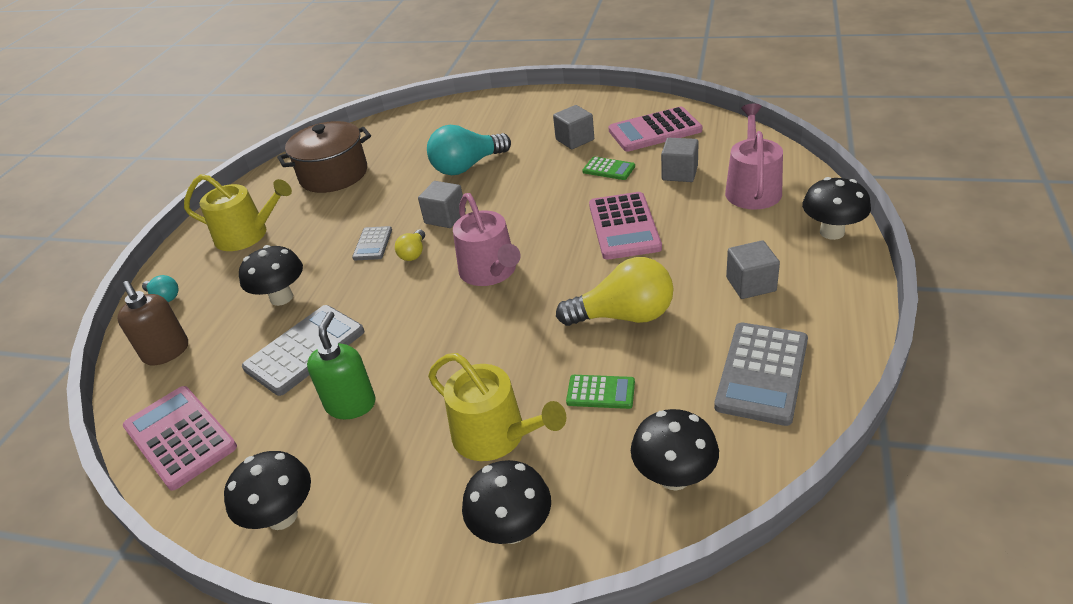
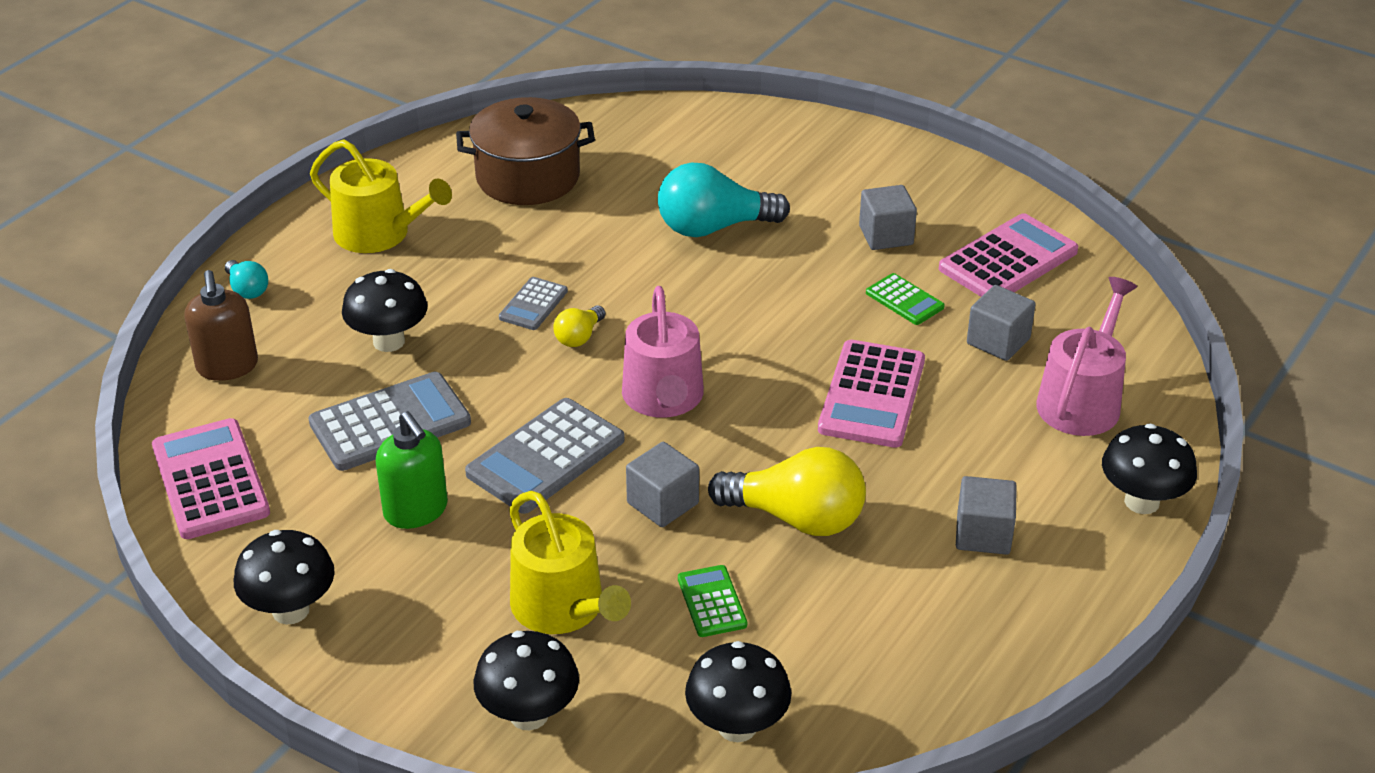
camera: 15 degrees right, 0 degrees up
green soap dispenser [307,311,376,419] -> green soap dispenser turned 120 degrees clockwise [376,411,448,529]
grey cube [418,181,466,228] -> grey cube moved to [626,442,699,527]
green calculator [566,375,635,409] -> green calculator turned 135 degrees counterclockwise [678,565,747,637]
pink calculator [609,106,702,152] -> pink calculator turned 135 degrees clockwise [939,213,1078,297]
grey calculator [714,322,808,426] -> grey calculator moved to [465,398,625,514]

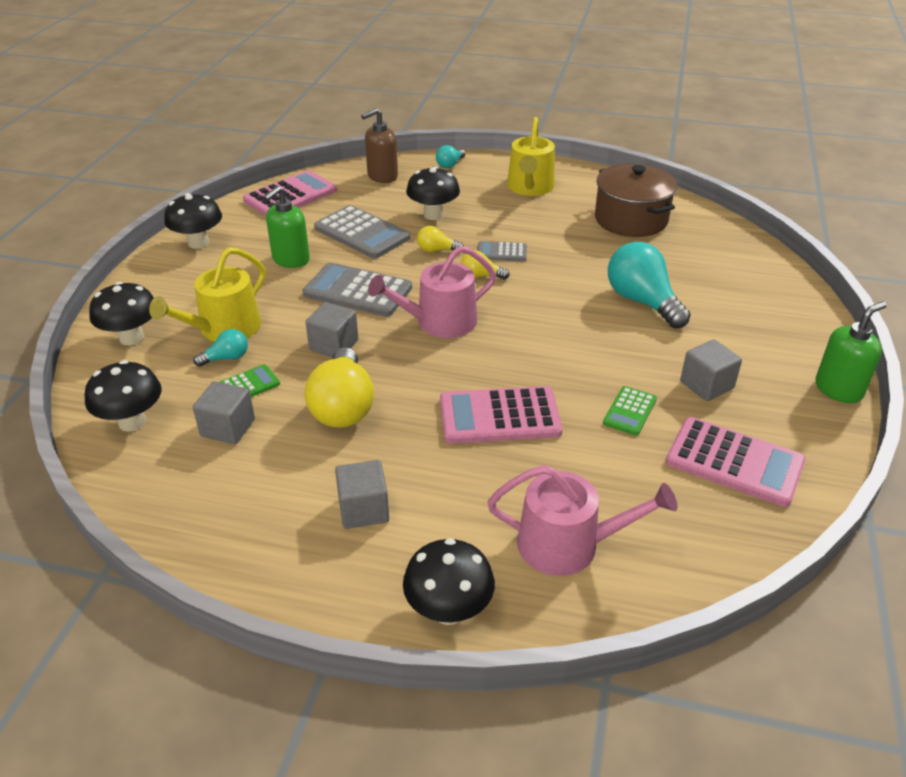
camera: 70 degrees right, 0 degrees up
grey cube [967,285,1036,361] -> grey cube moved to [193,381,255,444]
none -> turquoise light bulb [193,329,248,367]
none -> yellow light bulb [417,226,464,252]
none -> green soap dispenser [815,301,887,403]

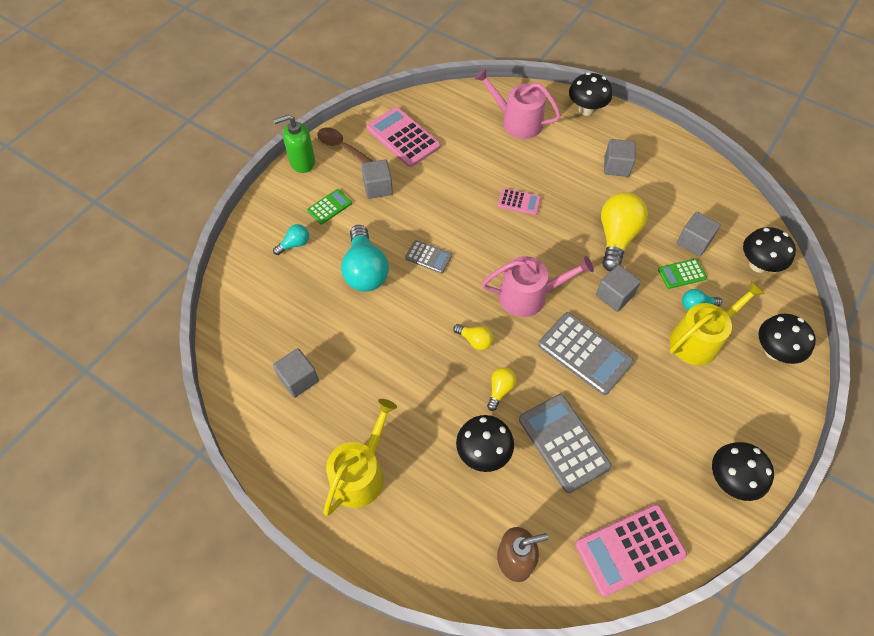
camera: 160 degrees left, 20 degrees up
green soap dispenser [263,186,310,268] -> none
yellow light bulb [417,226,464,252] -> yellow light bulb turned 90 degrees counterclockwise [487,367,516,411]
turquoise light bulb [436,145,465,168] -> turquoise light bulb moved to [273,224,309,255]
pink calculator [440,386,563,444] -> pink calculator [498,188,541,215], size x0.54
grey calculator [477,241,527,261] -> grey calculator moved to [405,240,452,273]
brown pot [595,163,677,237] -> grey cube [273,348,319,398]
green calculator [603,386,657,435] -> green calculator moved to [307,189,352,224]
none -> brown spoon [317,127,373,163]

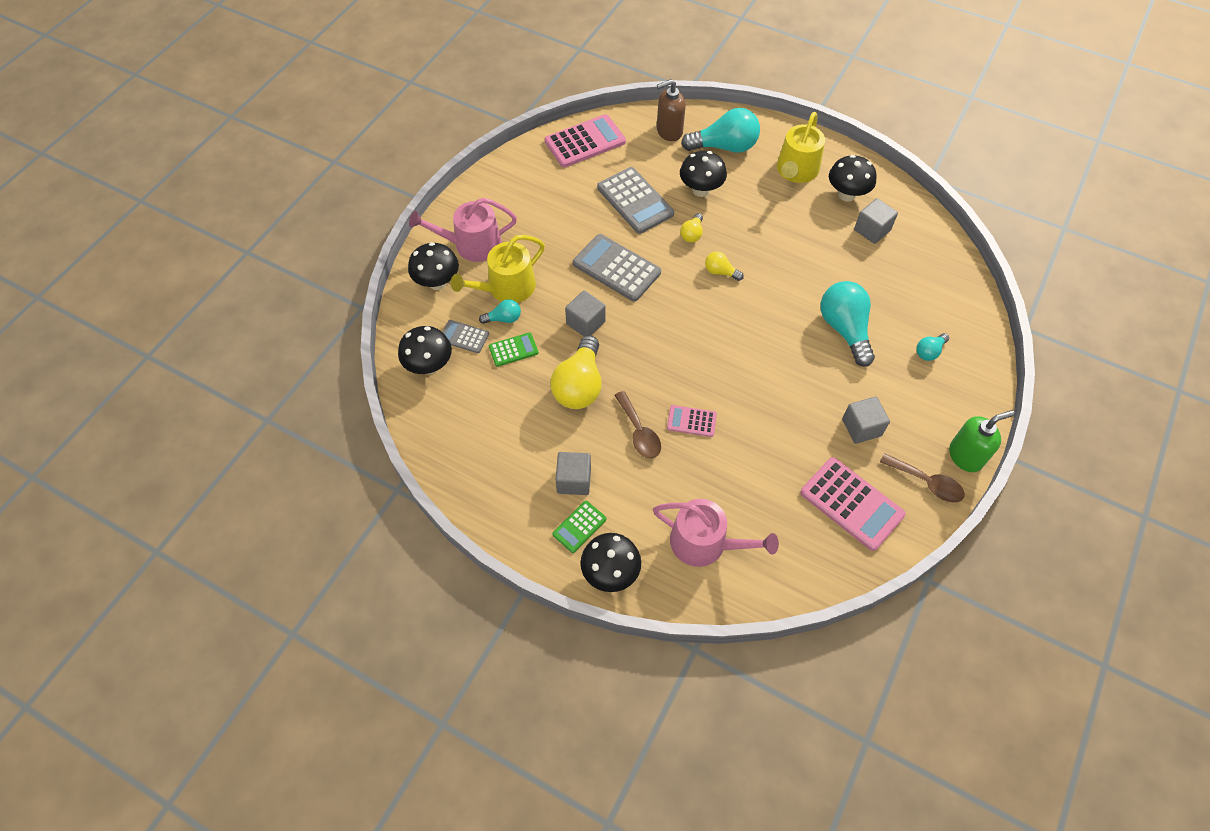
camera: 175 degrees right, 0 degrees up
green calculator [307,189,352,224] -> green calculator moved to [552,501,606,553]
grey calculator [405,240,452,273] -> grey calculator moved to [442,320,489,353]
pink watering can [482,256,594,317] -> pink watering can moved to [409,198,517,262]
grey cube [676,212,721,257] -> none
black mushroom [712,442,774,501] -> black mushroom moved to [829,155,877,202]
none -> brown spoon [614,391,661,458]
none -> turquoise light bulb [681,108,760,153]

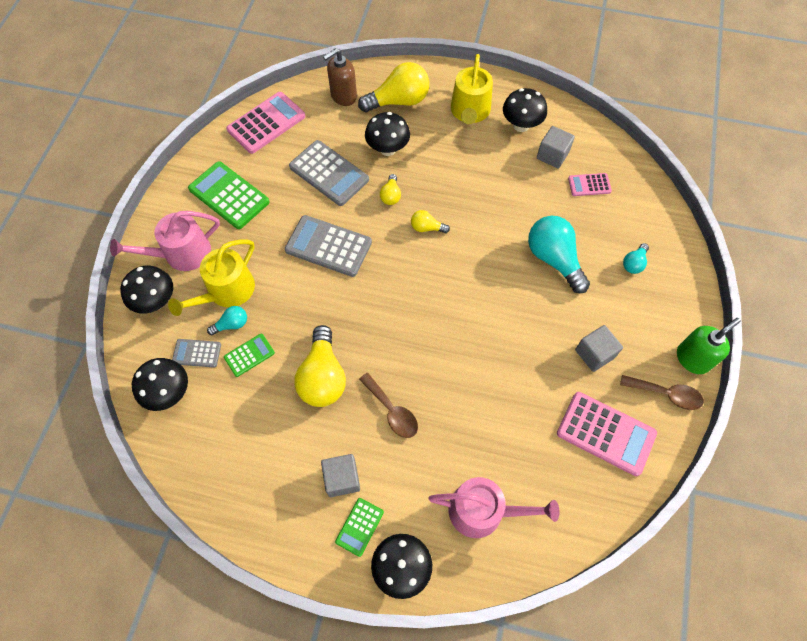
camera: 15 degrees left, 5 degrees up
grey cube [565,290,606,336] -> none
pink calculator [667,405,717,437] -> pink calculator moved to [568,173,612,196]
turquoise light bulb [681,108,760,153] -> yellow light bulb [358,62,429,113]
none -> green calculator [188,161,269,229]

